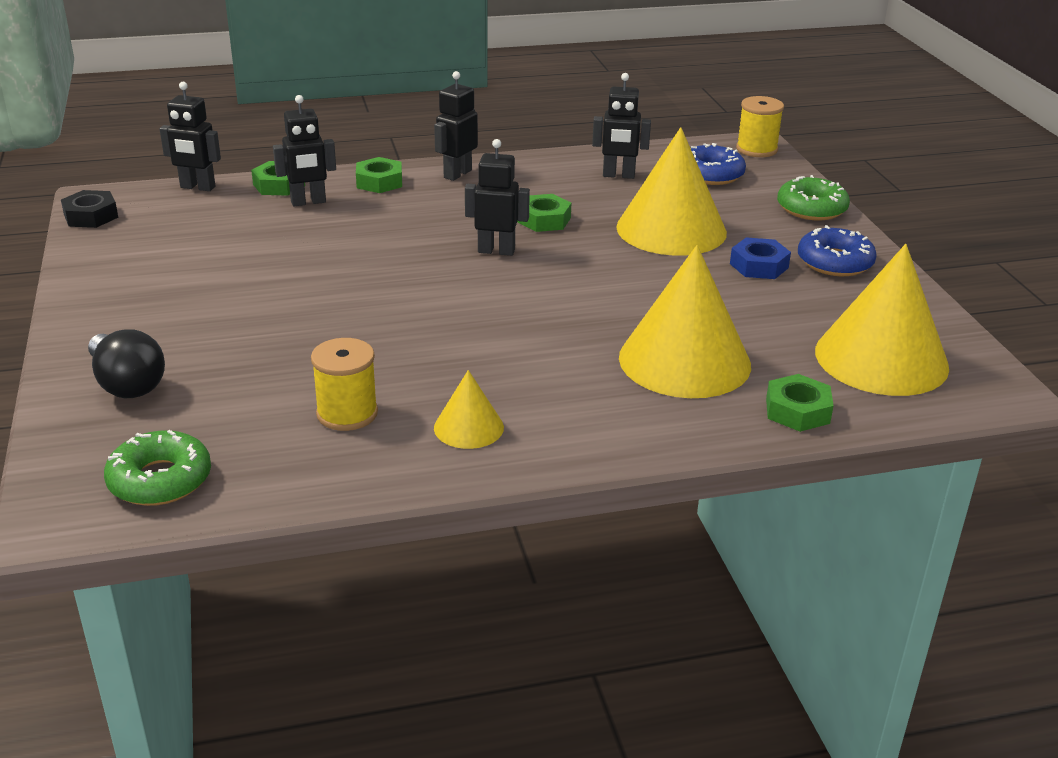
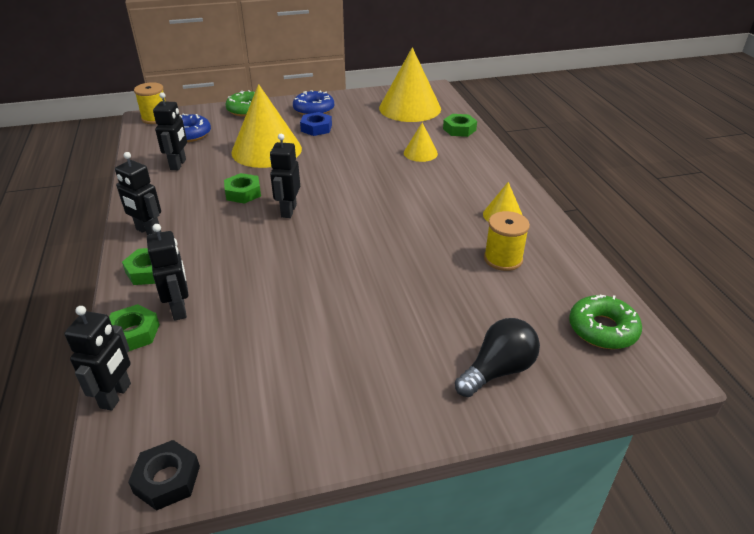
camera: 90 degrees left, 5 degrees up
yellow cone [619,245,751,398] -> yellow cone [404,122,438,162], size x0.49

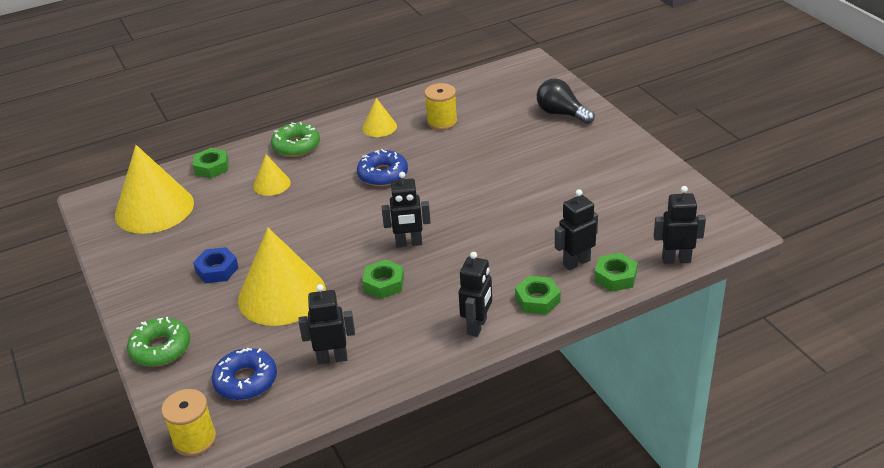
camera: 100 degrees left, 0 degrees up
black nut [128,440,200,511] -> none
blue donut [293,90,334,115] -> blue donut moved to [357,149,408,186]
green donut [569,295,642,349] -> green donut moved to [271,122,320,157]

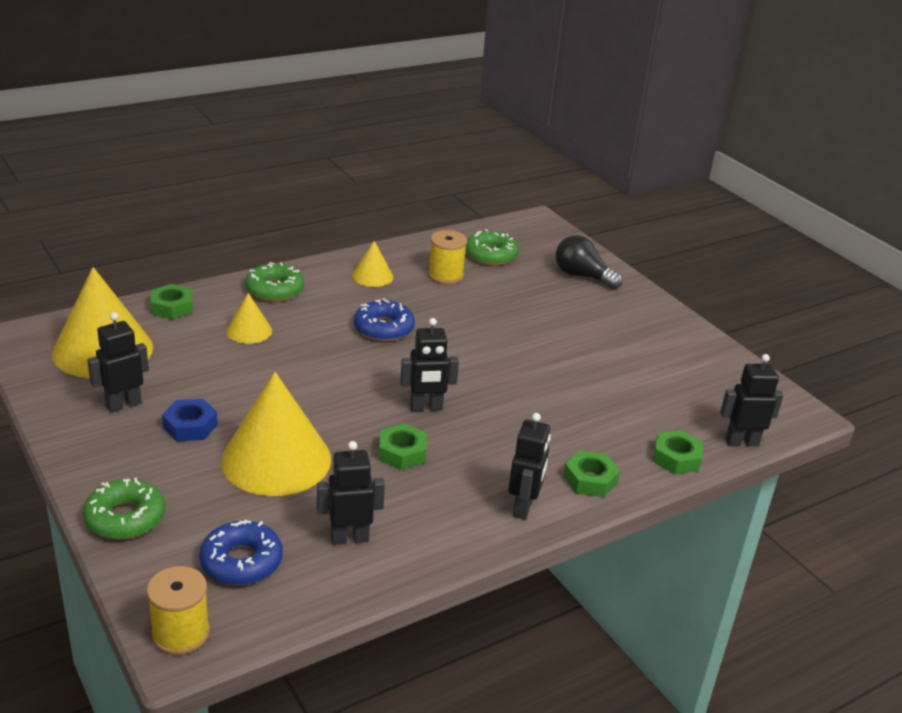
camera: 10 degrees left, 5 degrees down
black robot [555,189,598,270] -> black robot moved to [87,312,149,413]
none -> green donut [465,229,519,265]

